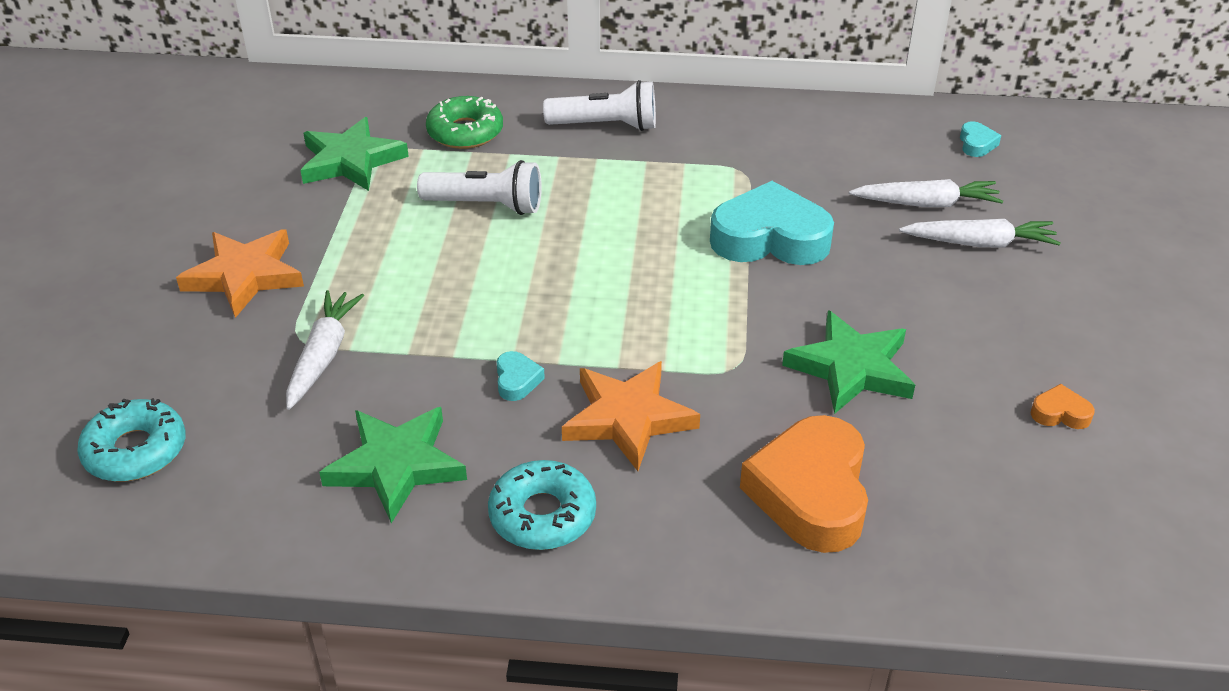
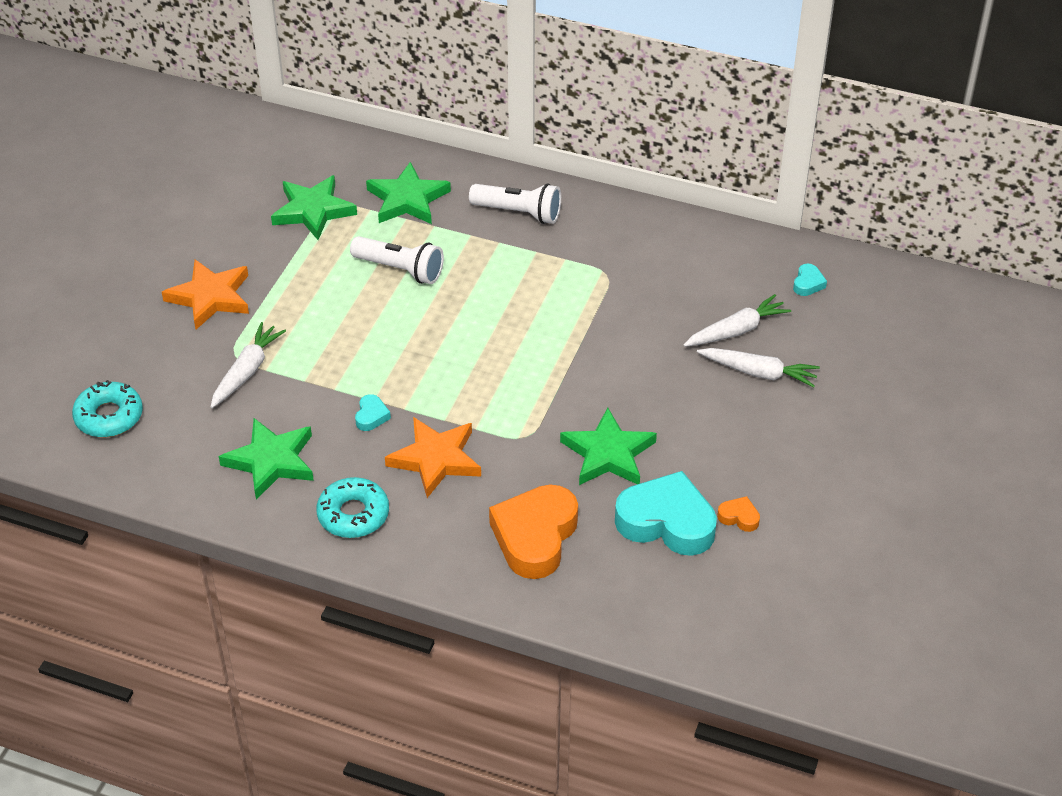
camera: 15 degrees right, 5 degrees up
green donut [426,96,503,149] -> green star [366,162,451,224]
turquoise heart [710,181,834,265] -> turquoise heart moved to [615,471,717,556]
white carrot [849,179,1003,207] -> white carrot turned 45 degrees counterclockwise [683,294,791,347]

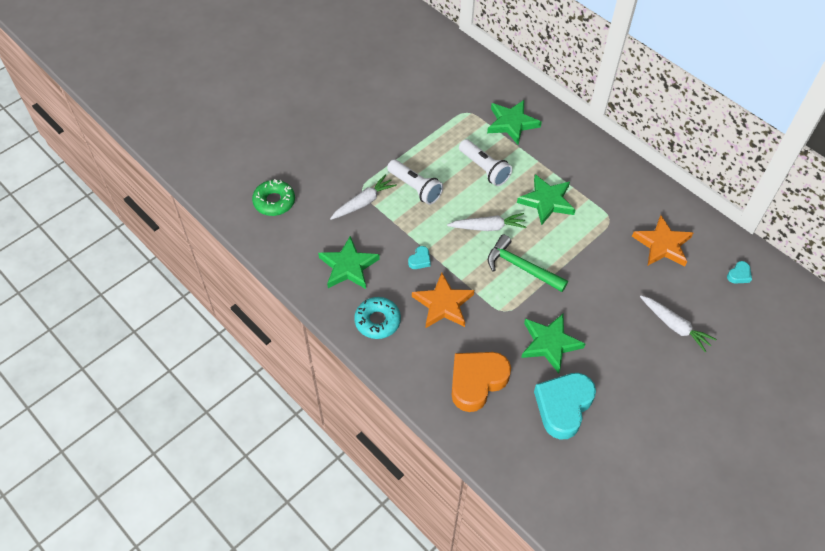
camera: 25 degrees right, 10 degrees up
turquoise donut [72,380,143,437] -> green donut [252,179,295,216]
orange star [162,259,249,329] -> orange star moved to [632,215,693,266]
green star [271,175,357,240] -> green star moved to [517,174,575,226]
white flashlight [469,183,561,224] -> white flashlight moved to [387,160,443,205]
turquoise heart [615,471,717,556] -> turquoise heart turned 105 degrees counterclockwise [534,373,596,439]
white carrot [683,294,791,347] -> white carrot moved to [447,213,526,231]
orange heart [717,496,760,532] -> none
none -> green hammer [488,235,568,292]

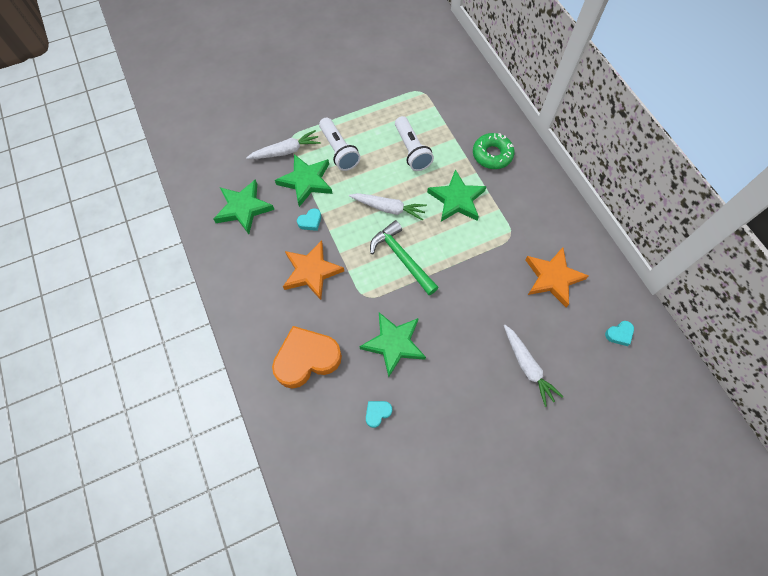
camera: 20 degrees right, 10 degrees up
green donut [252,179,295,216] -> green donut moved to [473,133,515,169]
turquoise donut [354,297,401,339] -> none
green star [487,100,542,144] -> green star moved to [275,154,333,207]
turquoise heart [534,373,596,439] -> turquoise heart [366,401,392,428], size x0.42

